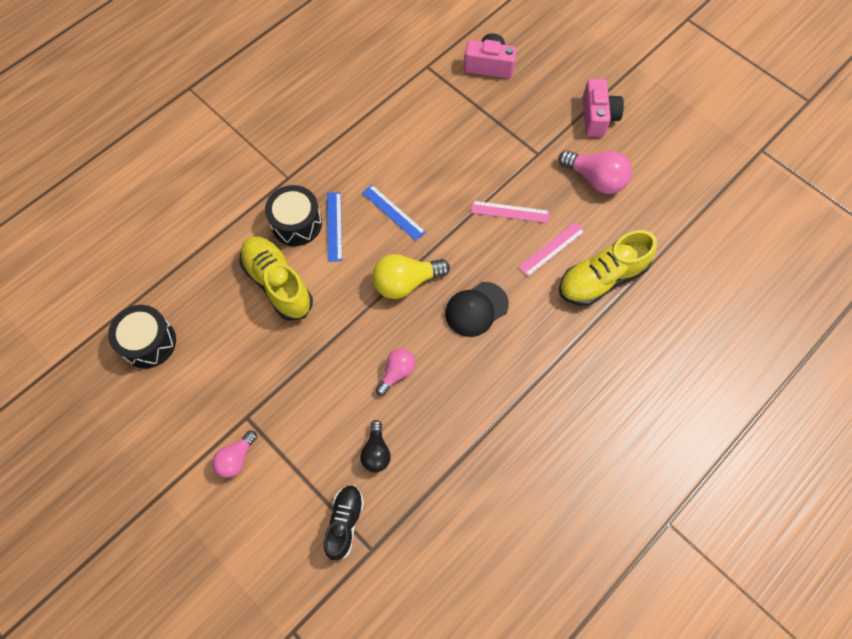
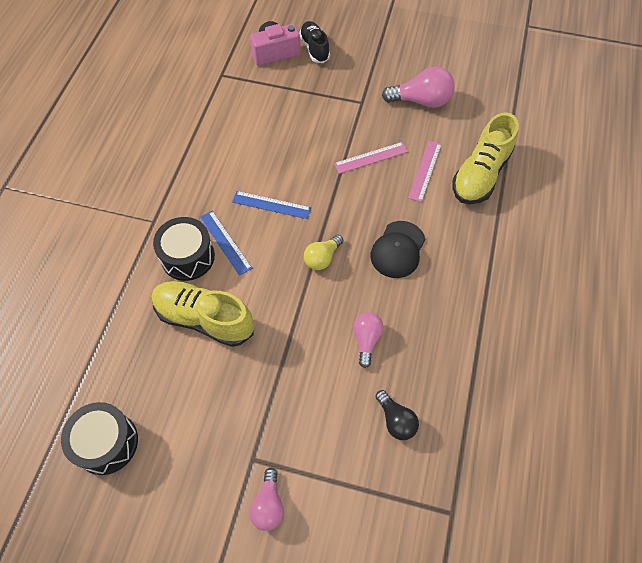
camera: 30 degrees left, 5 degrees down
black shoe [324,485,364,561] -> black shoe moved to [299,21,330,63]
yellow light bulb [372,254,450,299] -> yellow light bulb [304,235,343,270], size x0.62
pink camera [583,79,624,137] -> none

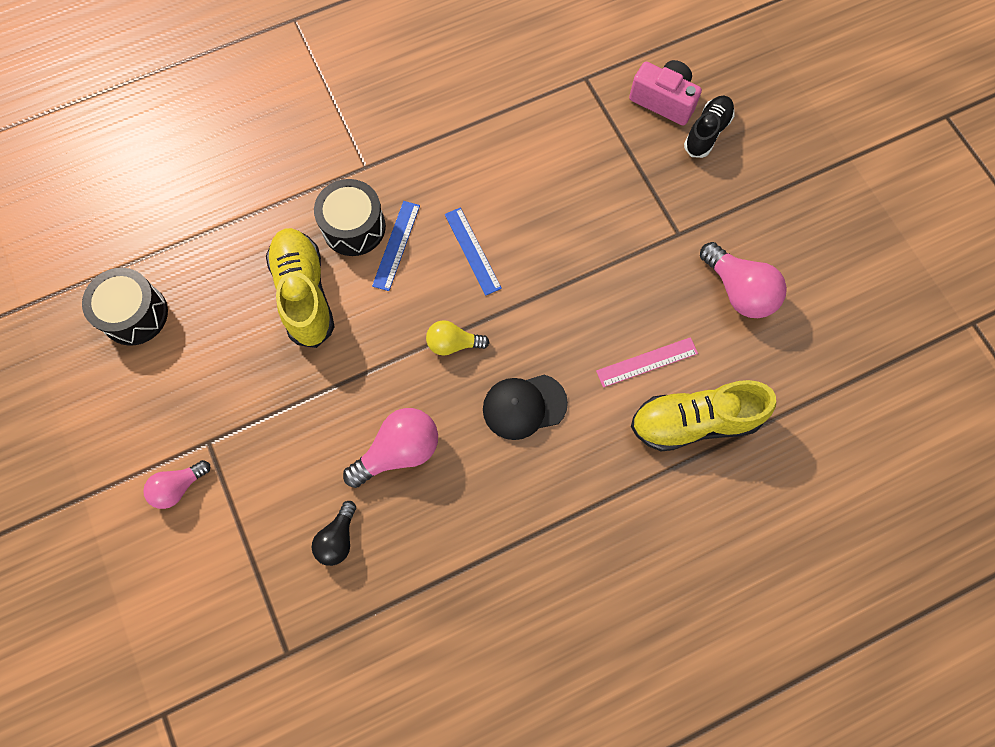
camera: 50 degrees right, 10 degrees up
pink ruler [334,142,408,174] -> none
pink light bulb [353,312,384,368] -> pink light bulb [343,408,438,488], size x1.60

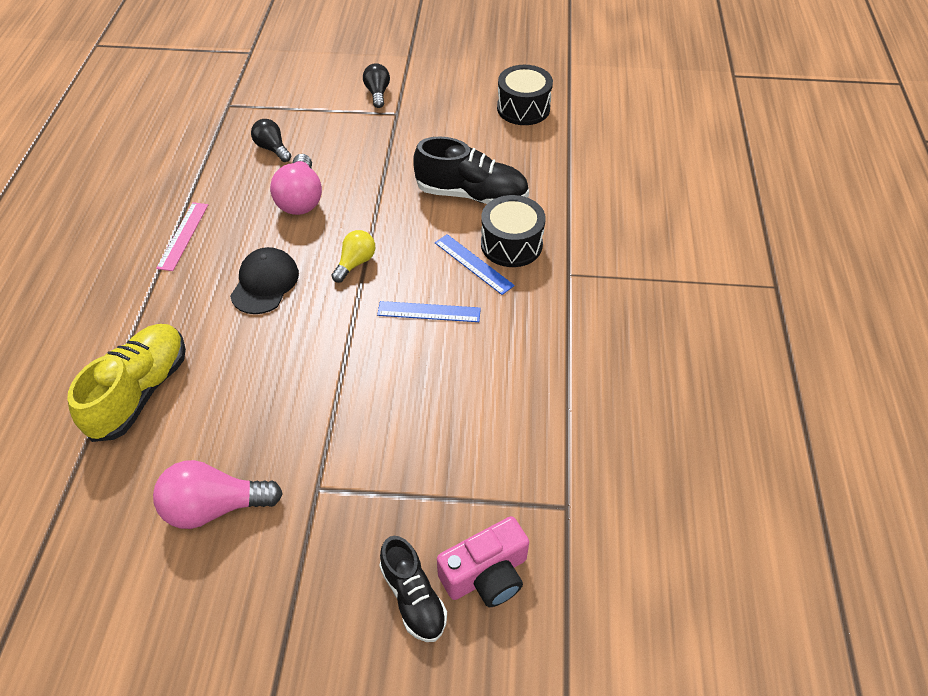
camera: 120 degrees right, 20 degrees down
pink light bulb [143,460,210,509] -> black light bulb [363,63,390,108]
yellow shoe [266,228,335,348] -> black shoe [413,136,529,204]
pink ruler [596,337,698,387] -> pink ruler moved to [156,202,208,271]

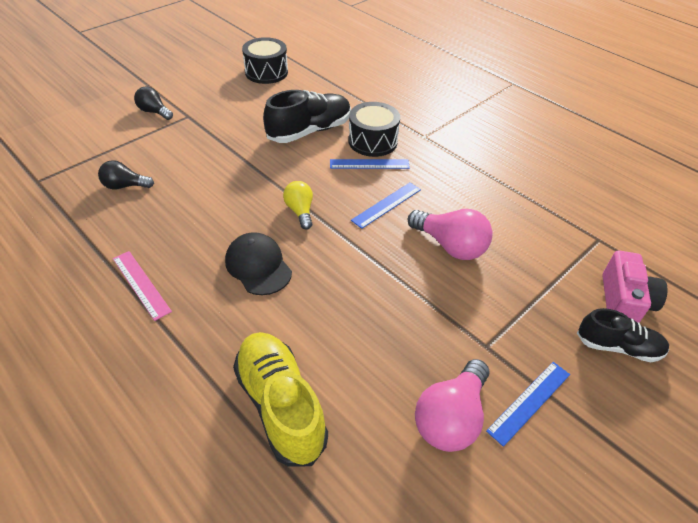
camera: 50 degrees left, 5 degrees down
pink light bulb [270,154,322,215] -> pink light bulb moved to [408,209,493,260]
none -> blue ruler [486,362,570,447]

